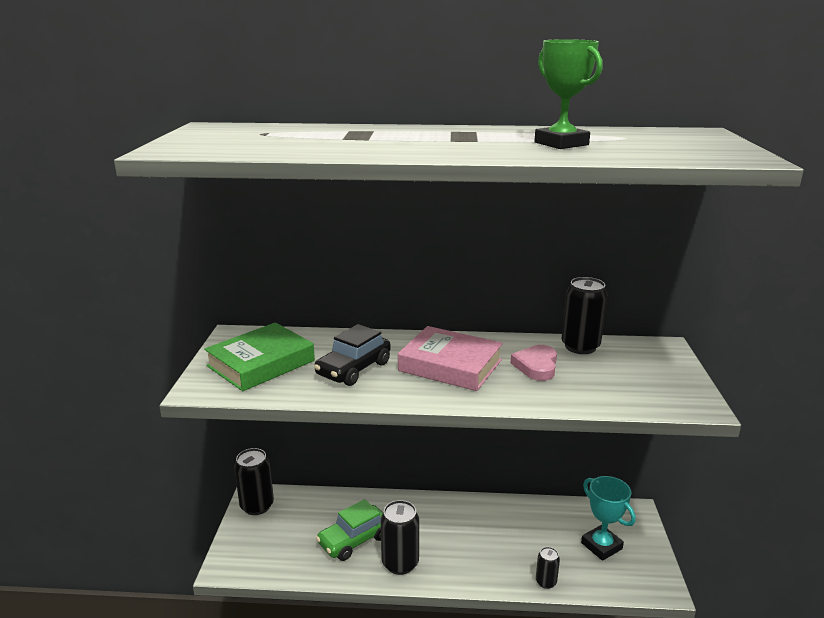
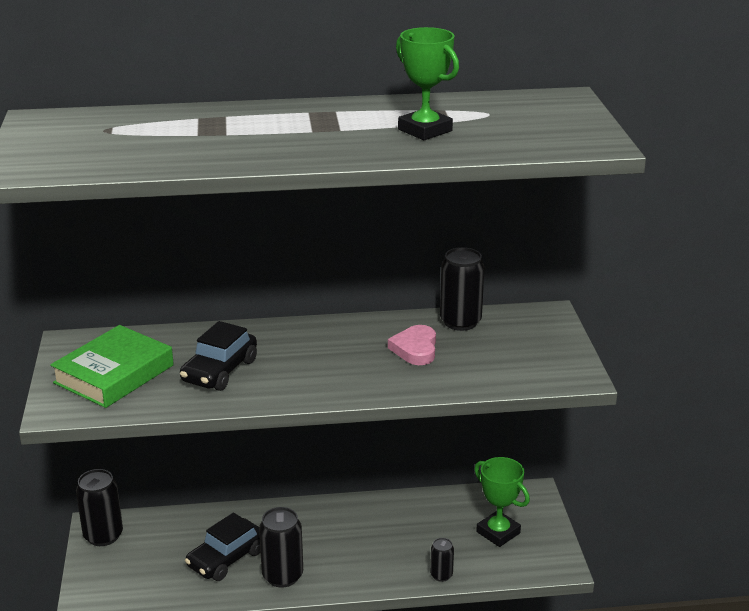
camera: 10 degrees left, 5 degrees up
green car [316,499,383,561] -> black car [185,512,260,581]
pink book [398,326,503,391] -> none
turquoise trophy [581,476,636,561] -> green trophy [474,457,530,547]

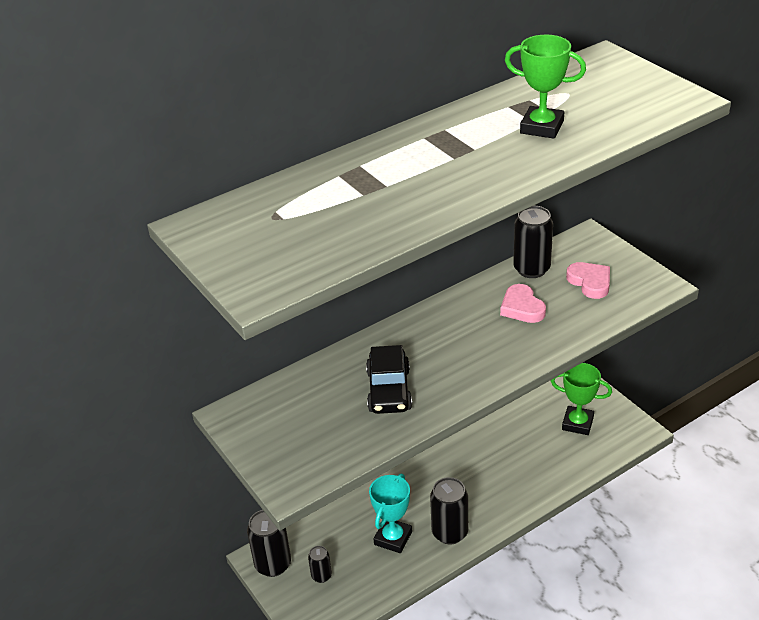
camera: 25 degrees left, 10 degrees up
green book [50,325,174,408] -> none
black car [185,512,260,581] -> turquoise trophy [369,473,412,553]
black can [430,538,454,582] -> black can moved to [308,546,332,583]
none -> pink heart [566,262,610,299]

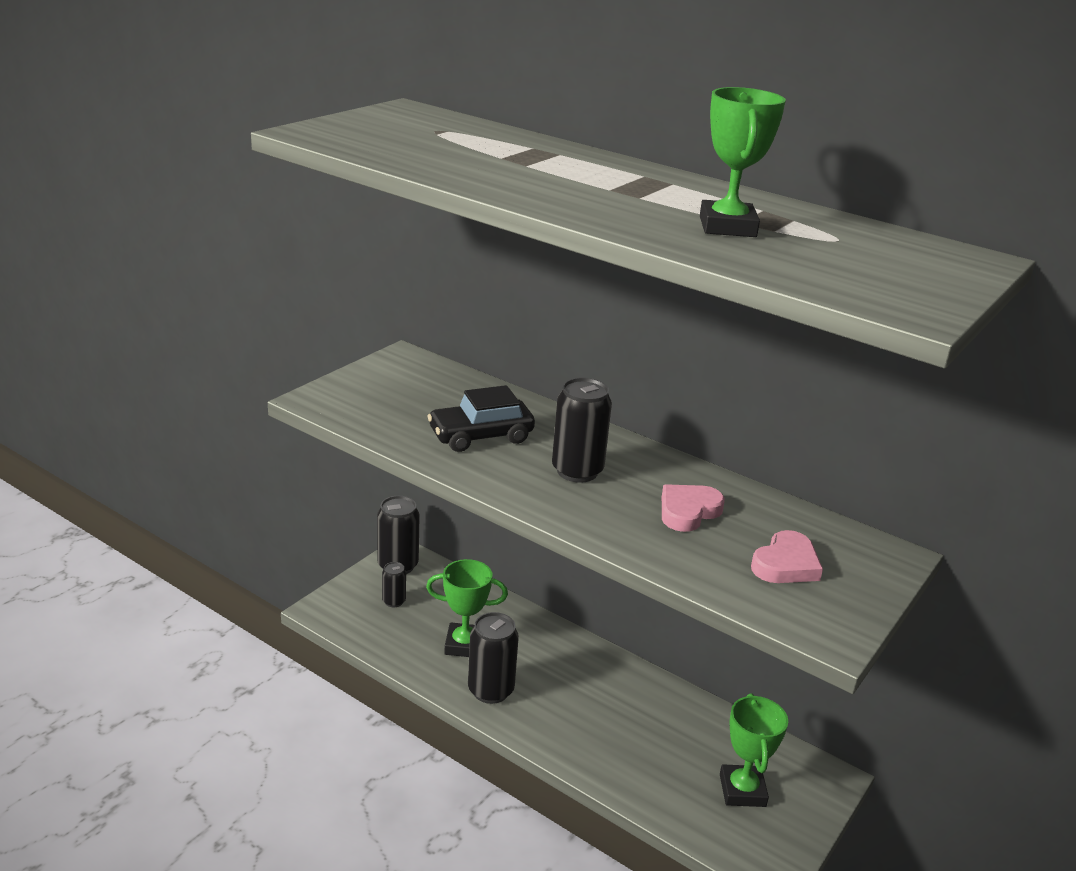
camera: 65 degrees right, 10 degrees down
turquoise trophy [369,473,412,553] -> green trophy [426,559,508,657]
black can [513,206,553,278] -> black can moved to [552,377,612,483]

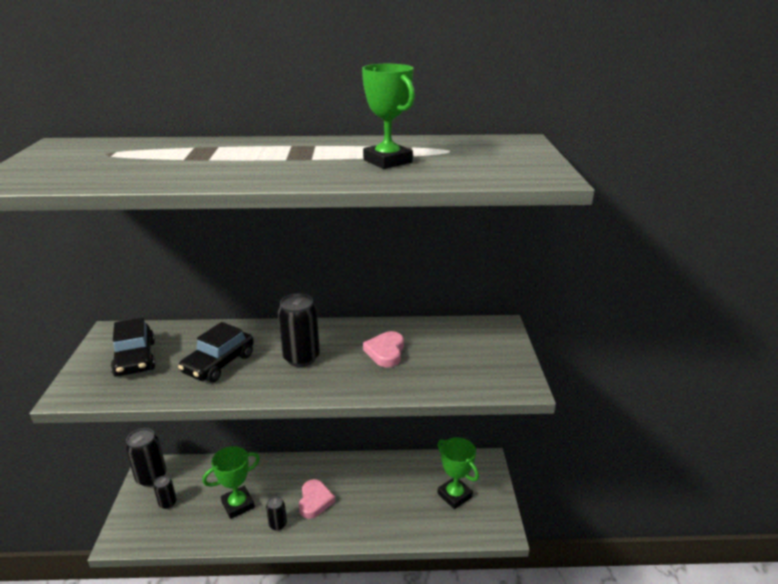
camera: 35 degrees left, 0 degrees up
black can [468,612,519,704] -> black can [266,496,287,531], size x0.55
pink heart [751,530,823,583] -> pink heart moved to [299,479,335,519]
none -> black car [111,318,155,377]

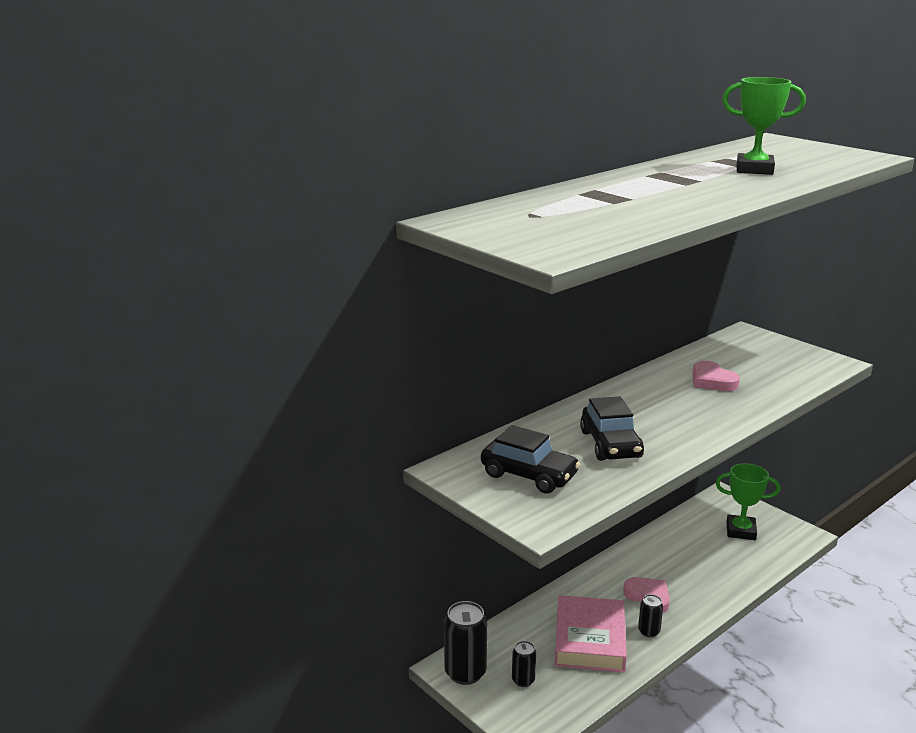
camera: 40 degrees left, 5 degrees down
green trophy [202,446,260,519] -> pink book [555,595,627,672]
black can [278,293,320,367] -> none

